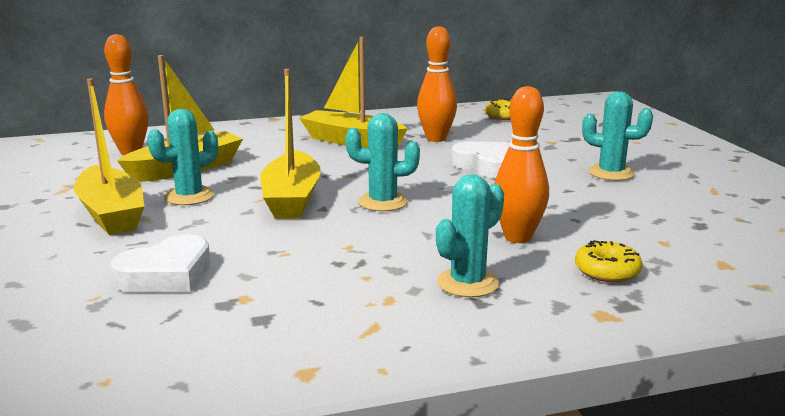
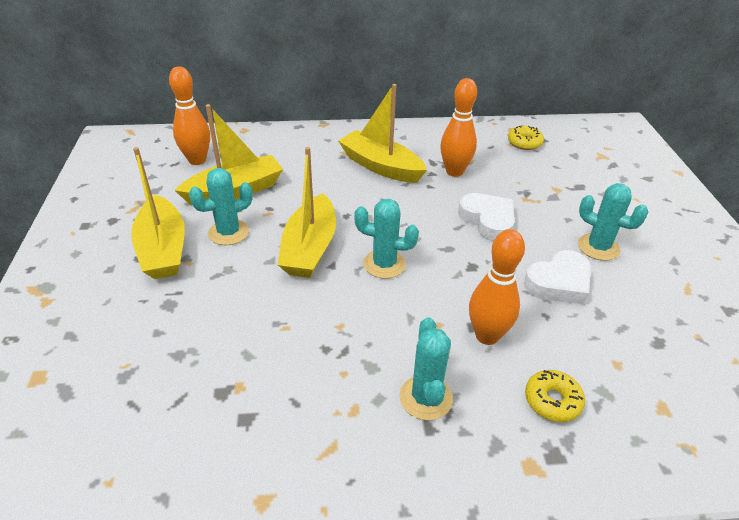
camera: 10 degrees right, 20 degrees up
white heart [111,234,210,293] -> white heart moved to [524,250,591,305]
turquoise cactus [436,174,504,297] -> turquoise cactus turned 60 degrees counterclockwise [400,317,453,420]

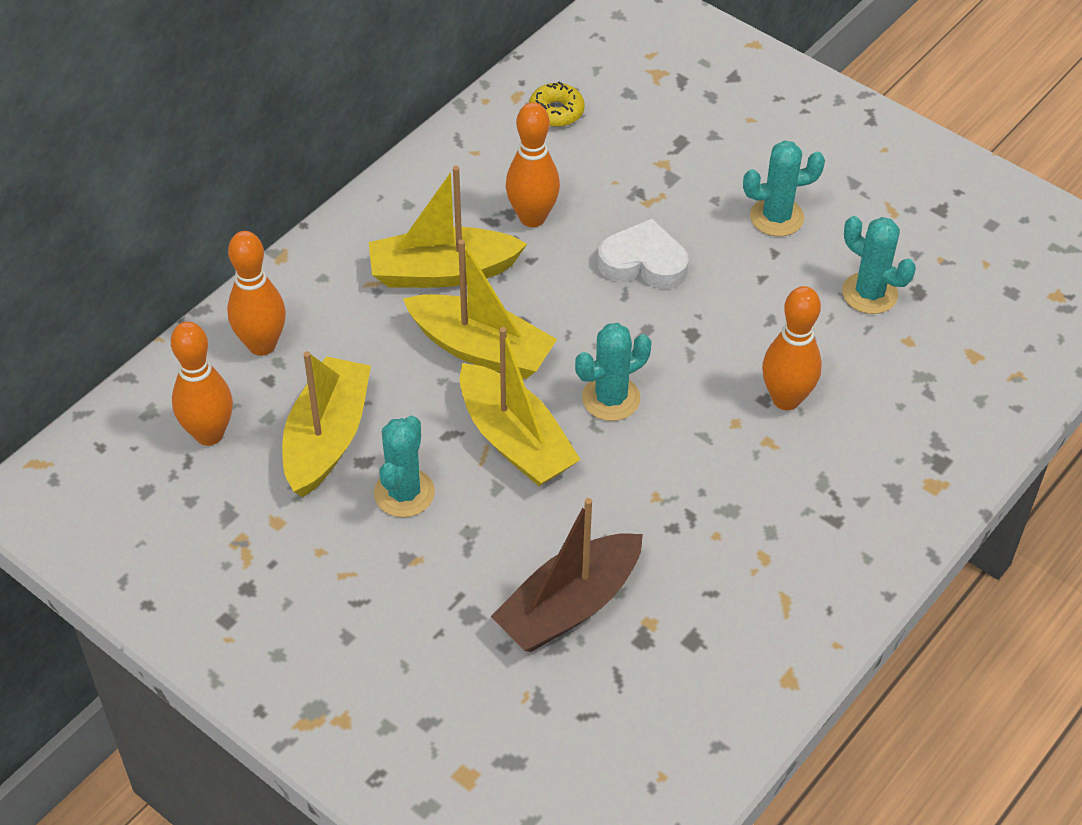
camera: 45 degrees left, 10 degrees up
yellow boat [131,147,185,279] -> yellow boat moved to [403,239,557,379]
turquoise cactus [400,317,453,420] -> turquoise cactus moved to [842,216,916,314]
white heart [524,250,591,305] -> none
yellow donut [525,370,585,422] -> none
none -> orange bowling pin [227,231,286,356]
none -> brown boat [491,498,643,652]

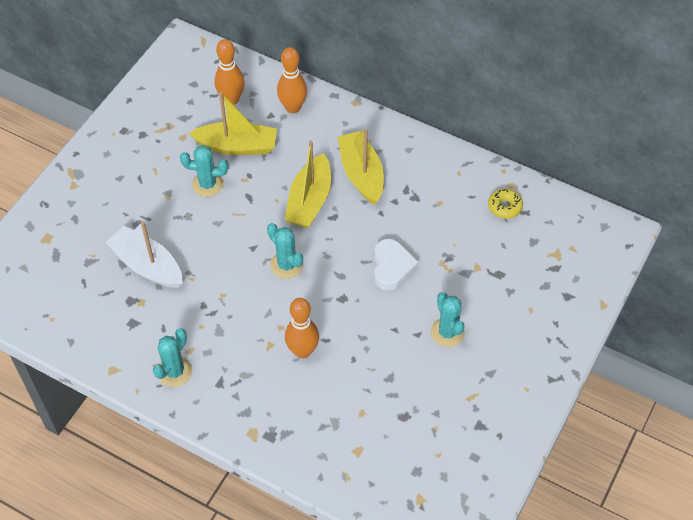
camera: 80 degrees right, 5 degrees up
yellow boat [460,327,581,486] -> none
brown boat [491,498,643,652] -> white boat [105,221,183,288]
orange bowling pin [506,102,560,227] -> none
turquoise cactus [842,216,916,314] -> turquoise cactus moved to [153,328,192,387]

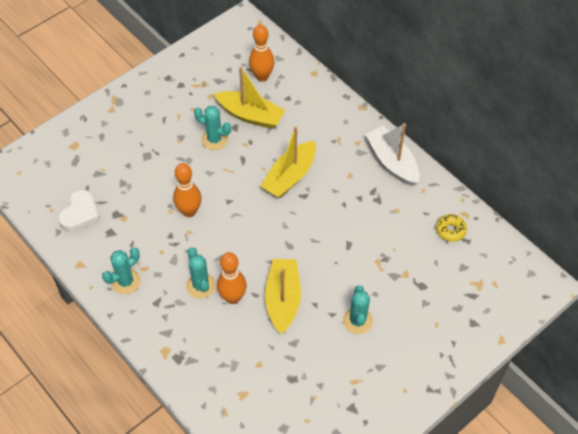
camera: 20 degrees right, 0 degrees up
white boat [105,221,183,288] -> white boat moved to [365,123,419,186]
turquoise cactus [267,223,303,279] -> turquoise cactus moved to [186,247,216,298]
orange bowling pin [277,47,307,113] -> orange bowling pin moved to [173,163,202,217]
yellow boat [338,129,384,205] -> yellow boat moved to [265,259,301,334]
white heart [374,239,419,291] -> white heart moved to [58,190,100,232]

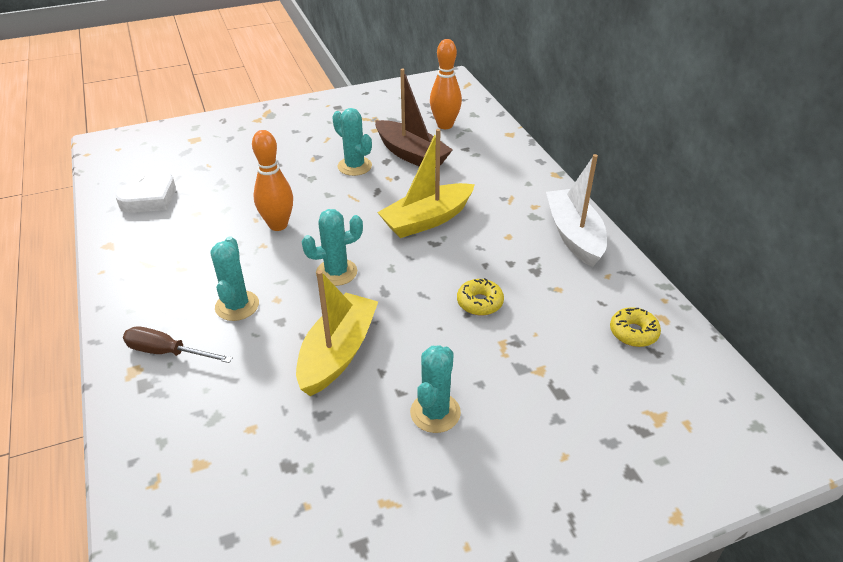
camera: 20 degrees right, 15 degrees down
turquoise cactus [102,248,141,294] -> turquoise cactus moved to [302,209,363,286]
yellow boat [214,67,285,129] -> brown boat [375,68,453,168]
orange bowling pin [217,252,247,304] -> none
none -> brown screwdriver [123,326,233,363]
none -> yellow donut [457,278,504,315]

